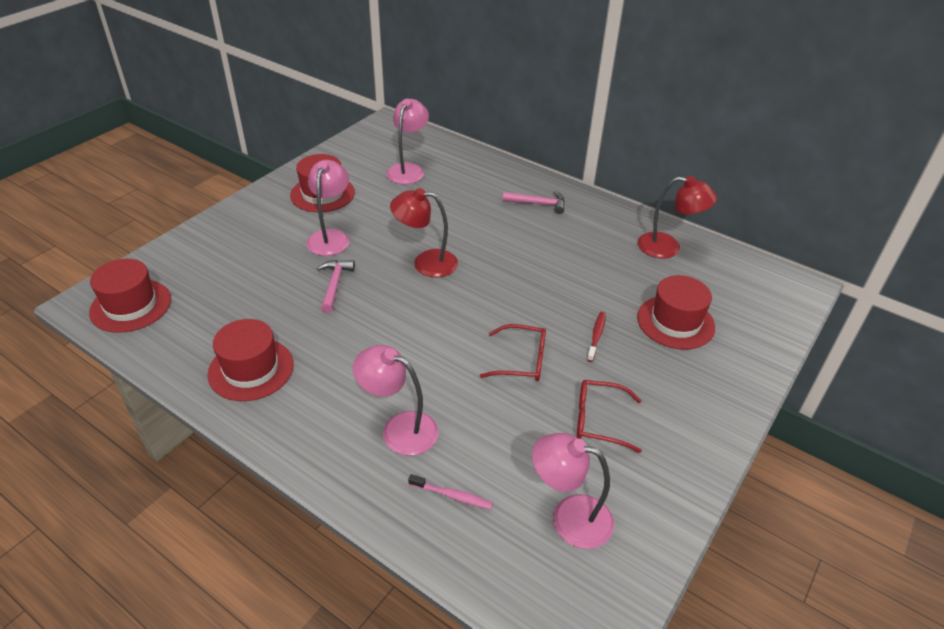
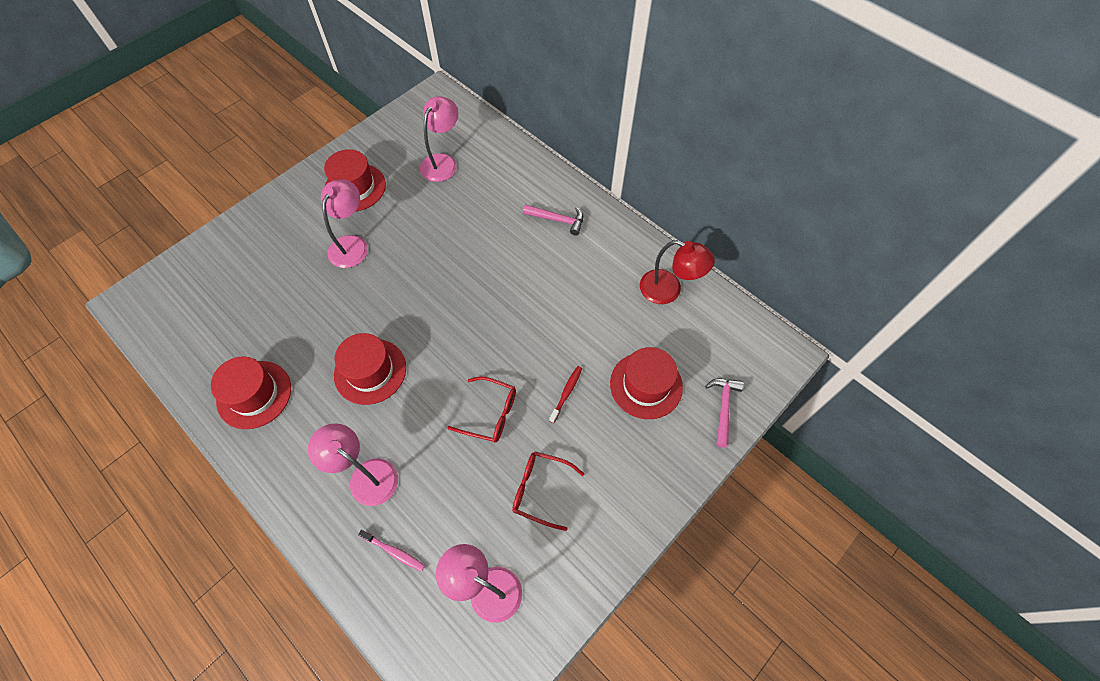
camera: 10 degrees right, 20 degrees up
red hat [89,259,171,333] -> red hat moved to [334,333,406,405]
pink hammer [317,260,355,313] -> pink hammer moved to [705,379,744,447]
red lamp [390,188,458,278] -> none

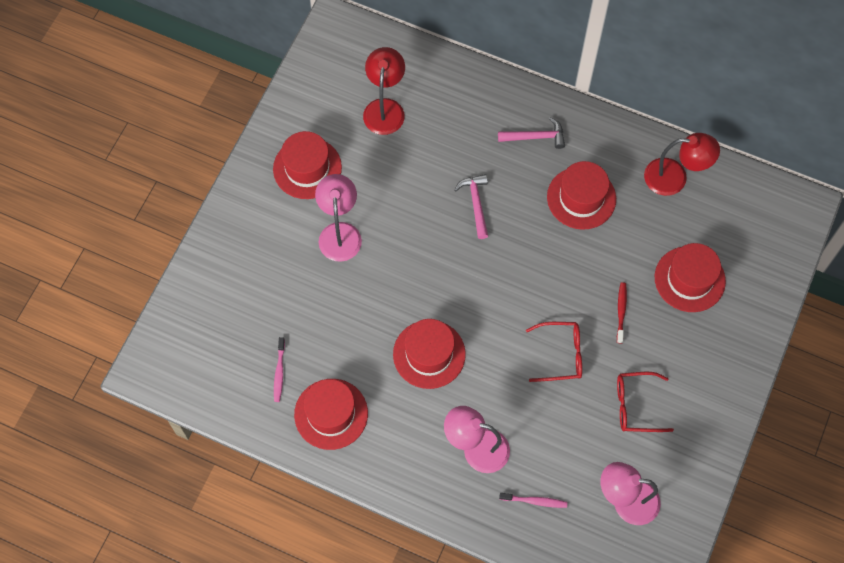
camera: 20 degrees left, 5 degrees up
pink lamp [420,96,458,182] -> red lamp [363,47,405,135]
pink hammer [705,379,744,447] -> pink hammer moved to [454,174,488,239]
none -> pink toothbrush [274,337,285,402]
none -> red hat [547,161,616,230]

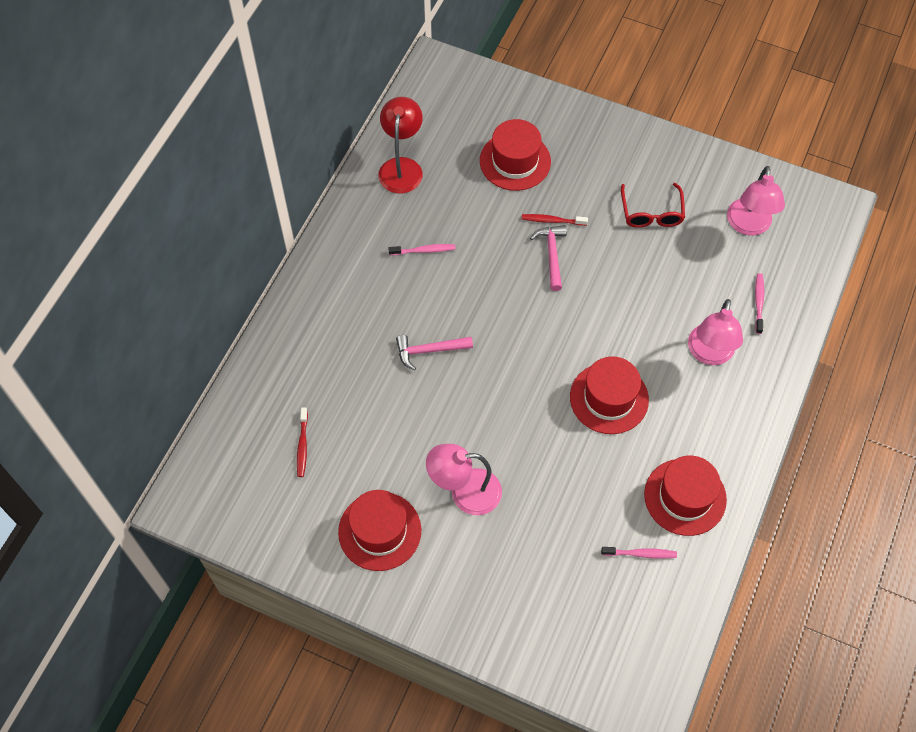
camera: 90 degrees left, 5 degrees down
red lamp [363,47,405,135] -> red toothbrush [297,408,308,477]
pink hammer [498,117,565,149] -> pink hammer moved to [530,225,567,291]
red glasses [526,322,582,382] -> none
red hat [547,161,616,230] -> pink toothbrush [388,244,456,255]

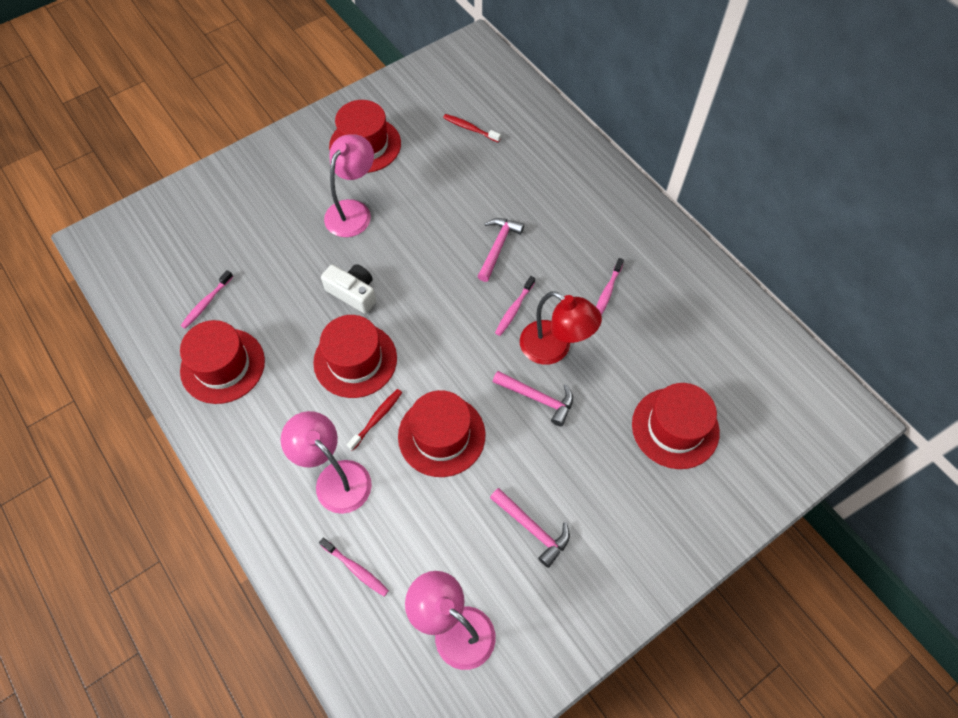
camera: 120 degrees right, 0 degrees up
red lamp [379,97,423,193] -> red lamp moved to [520,291,602,365]
red toothbrush [522,214,588,226] -> red toothbrush moved to [347,389,402,451]
red glasses [621,183,685,228] -> pink hammer [490,488,570,568]
none -> white camera [321,264,376,314]
none -> red hat [398,390,485,477]
none -> pink toothbrush [495,276,535,336]

